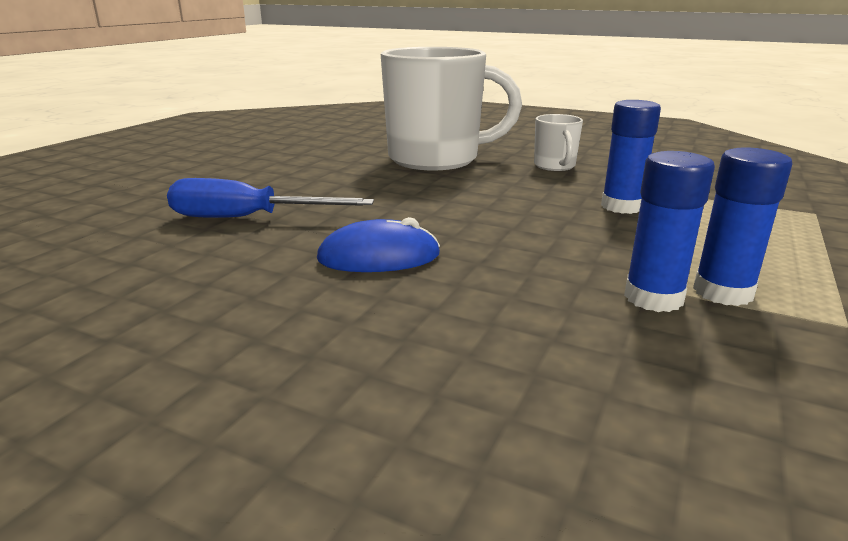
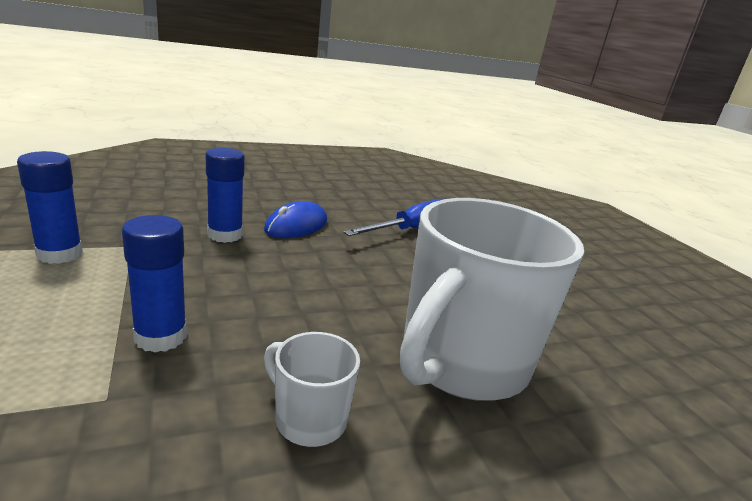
camera: 130 degrees right, 0 degrees up
blue glue stick [624,151,715,312] -> blue glue stick moved to [206,147,245,243]

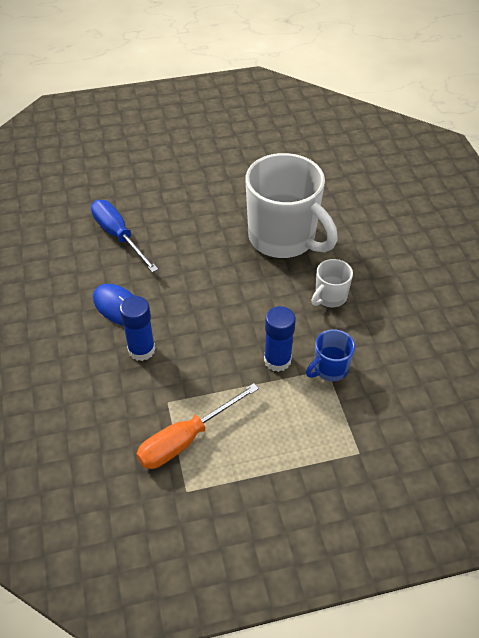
camera: 80 degrees left, 25 degrees up
blue glue stick [17,151,83,264] -> orange screwdriver [136,383,259,469]
none -> blue mug [306,329,355,381]

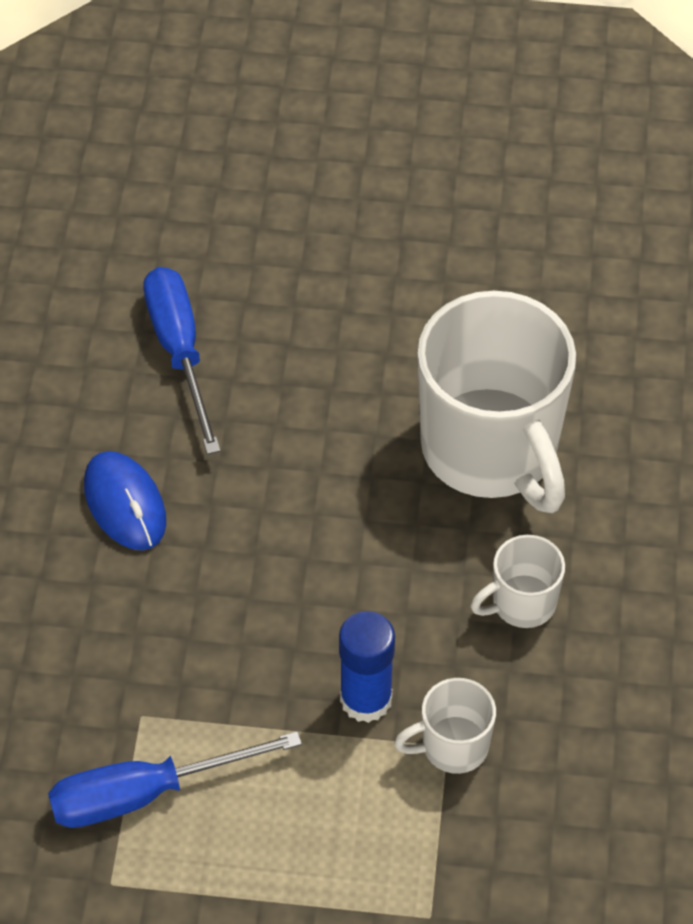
camera: 20 degrees right, 5 degrees up
blue glue stick [119,296,155,361] -> none
orange screwdriver [136,383,259,469] -> blue screwdriver [48,731,302,828]
blue mug [306,329,355,381] -> white mug [394,678,496,774]

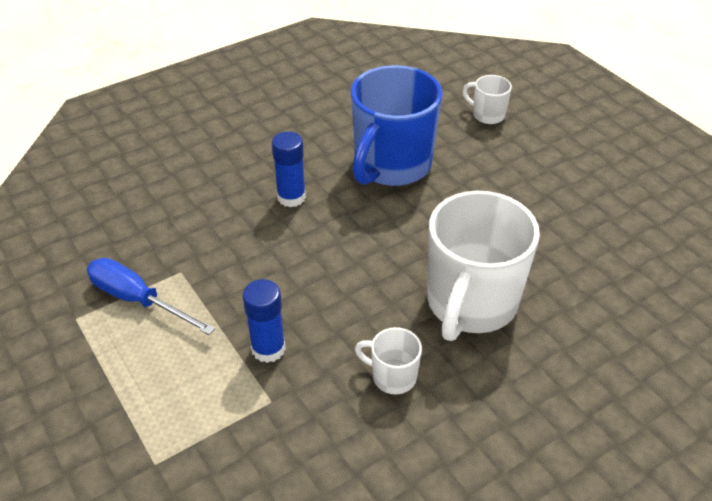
camera: 50 degrees right, 10 degrees down
blue mouse [84,451,166,550] -> blue glue stick [272,131,306,207]
blue screwdriver [143,267,221,454] -> blue mug [351,65,442,186]
white mug [394,678,496,774] -> white mug moved to [463,75,512,124]

